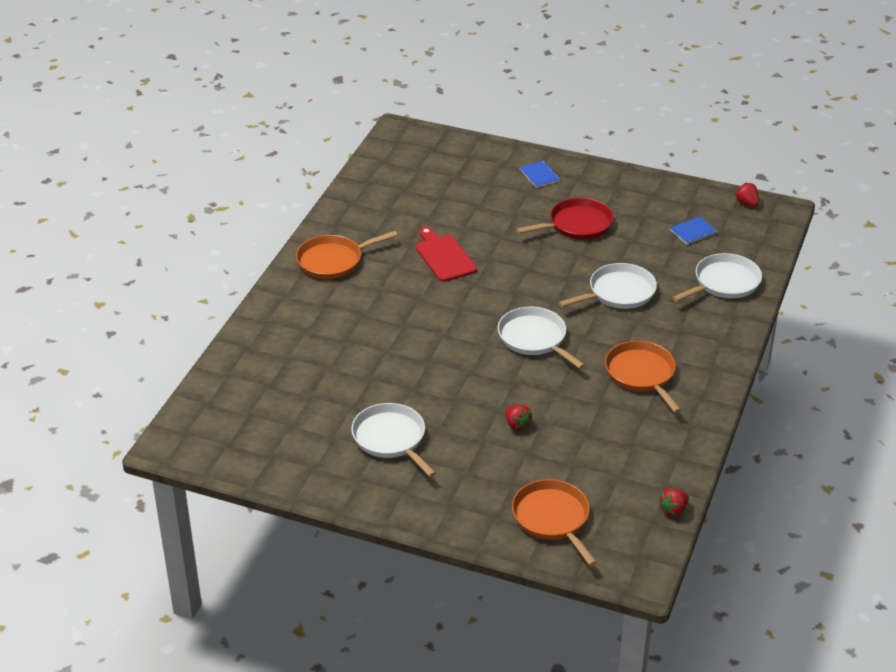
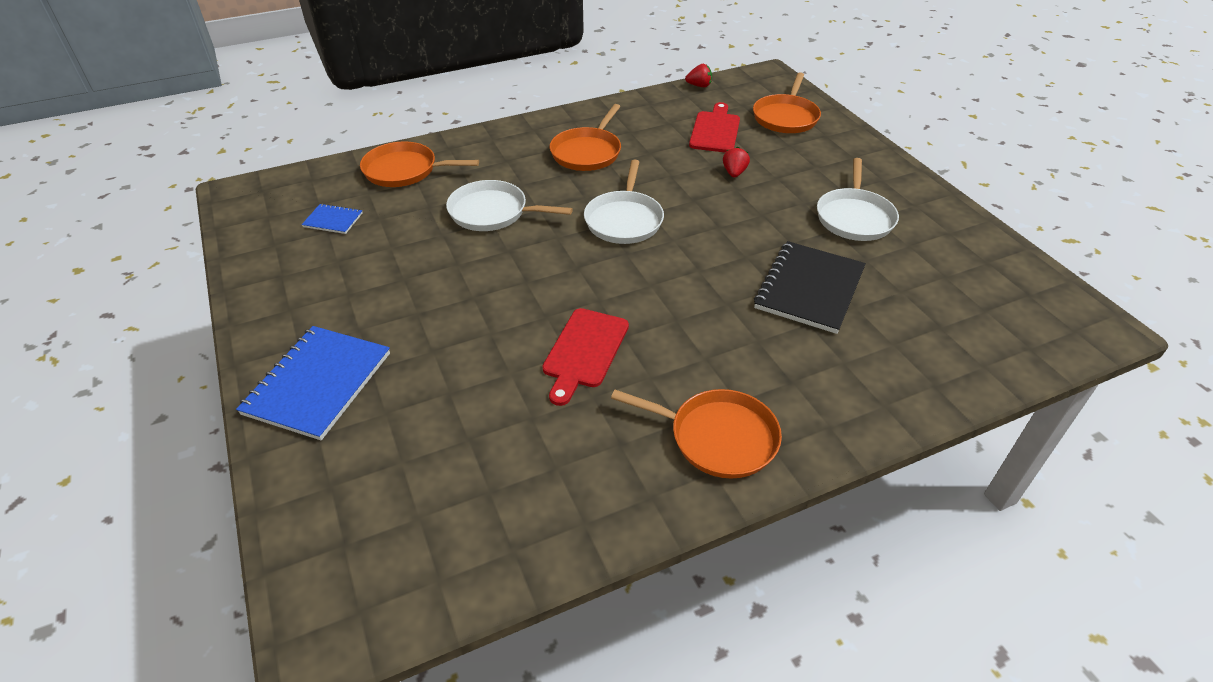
camera: 135 degrees left, 5 degrees up
red pan [516,198,614,239] -> none
blue notebook [519,161,561,188] -> blue notebook [236,326,390,440], size x2.06
white pan [672,253,762,302] -> orange pan [360,142,479,187]
red strawberry [735,183,759,207] -> none
none -> red cutting board [689,102,740,153]
none -> black notebook [754,241,866,334]

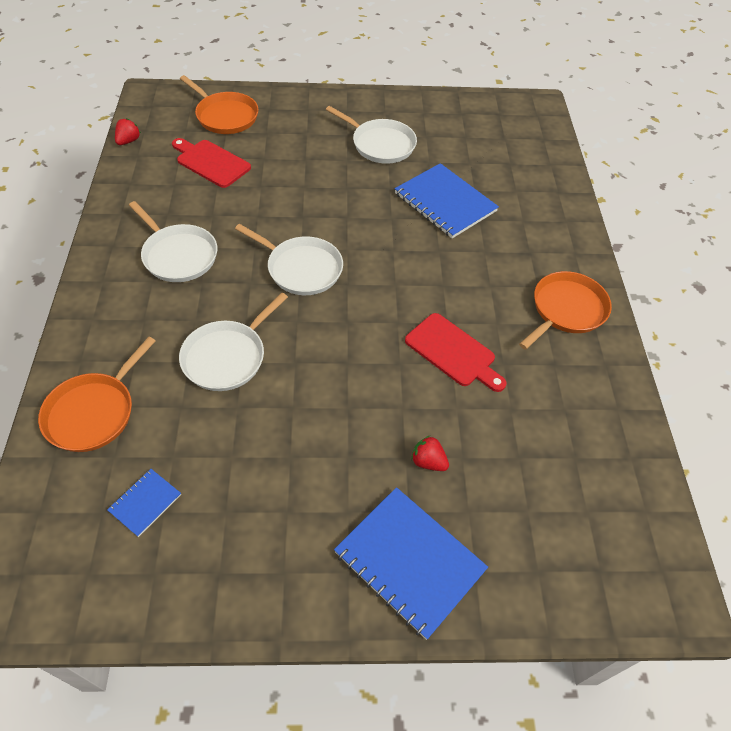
camera: 70 degrees left, 10 degrees up
orange pan [550,104,621,171] -> white pan [129,201,217,282]
red strawberry [723,147,750,177] -> red strawberry moved to [411,436,449,471]
black notebook [754,241,866,334] -> blue notebook [395,163,499,238]

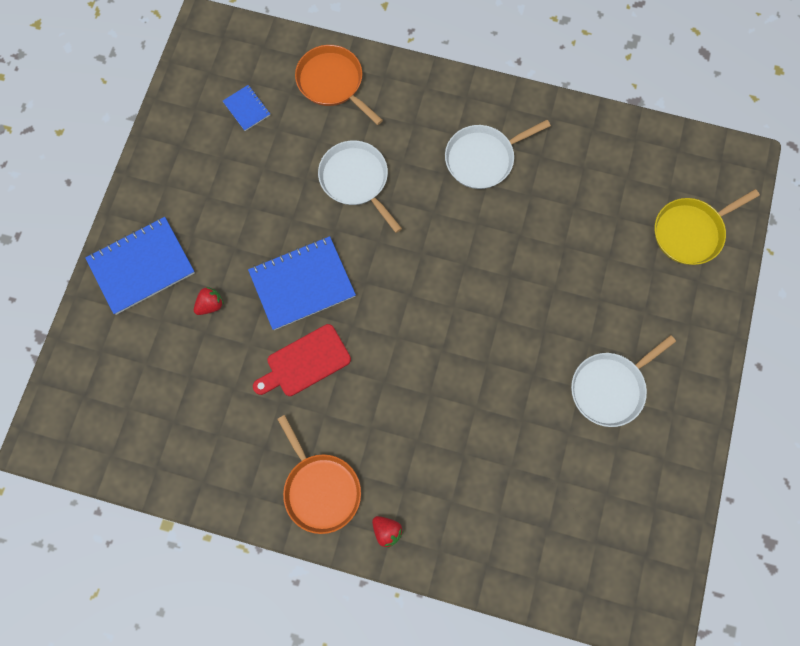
camera: 110 degrees right, 20 degrees up
red strawberry [115,118,141,145] -> red strawberry moved to [372,516,403,548]
red cutting board [172,138,251,188] -> none
orange pan [180,75,259,134] -> yellow pan [655,189,760,265]
white pan [235,224,343,295] -> none
blue notebook [395,163,499,238] -> blue notebook moved to [248,236,356,330]

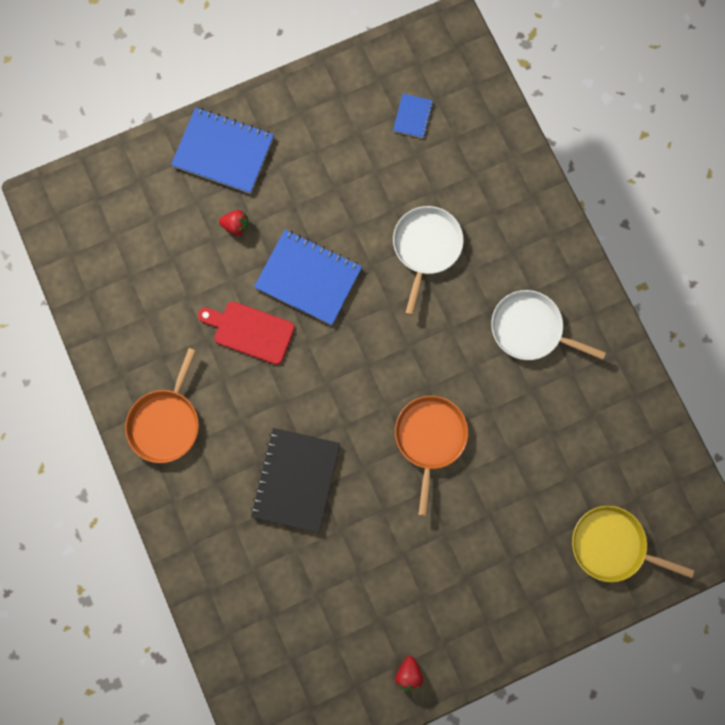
camera: 50 degrees right, 5 degrees up
orange pan [295,45,383,125] -> orange pan moved to [395,396,468,516]
red strawberry [372,516,403,548] -> red strawberry moved to [395,656,423,691]
white pan [571,335,676,427] -> none
none -> black notebook [251,428,340,533]

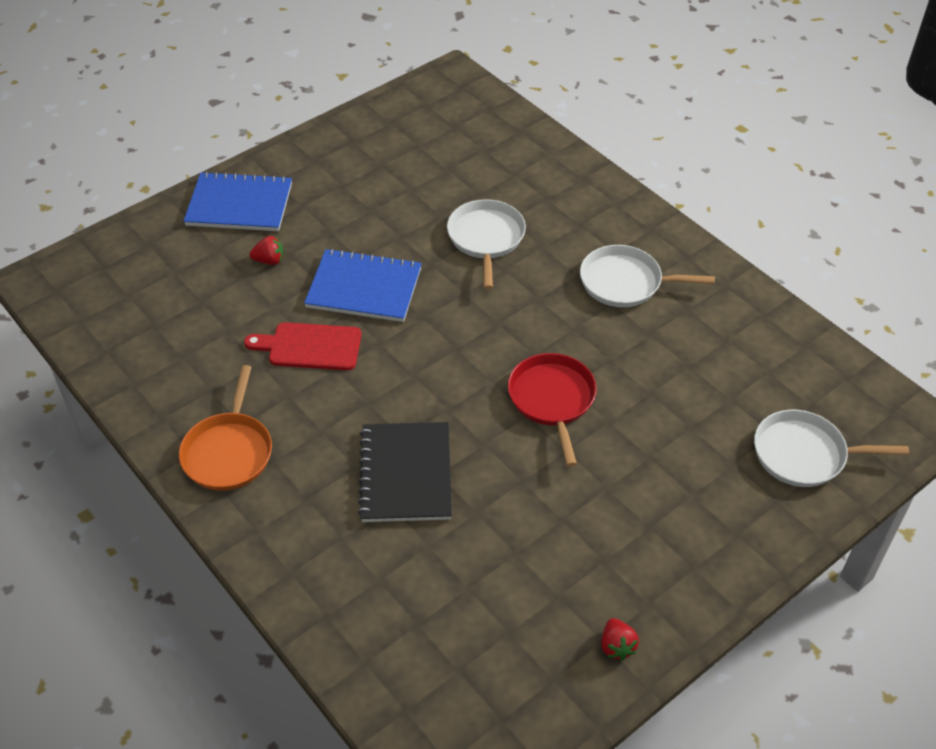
camera: 15 degrees left, 30 degrees down
blue notebook [393,94,433,138] -> none
orange pan [395,396,468,516] -> red pan [508,353,597,467]
yellow pan [572,506,694,582] -> white pan [754,410,909,487]

